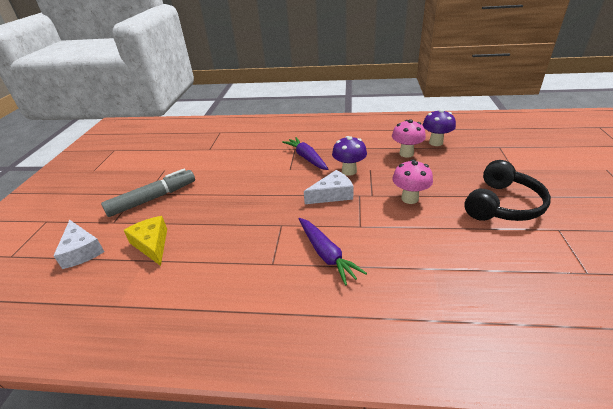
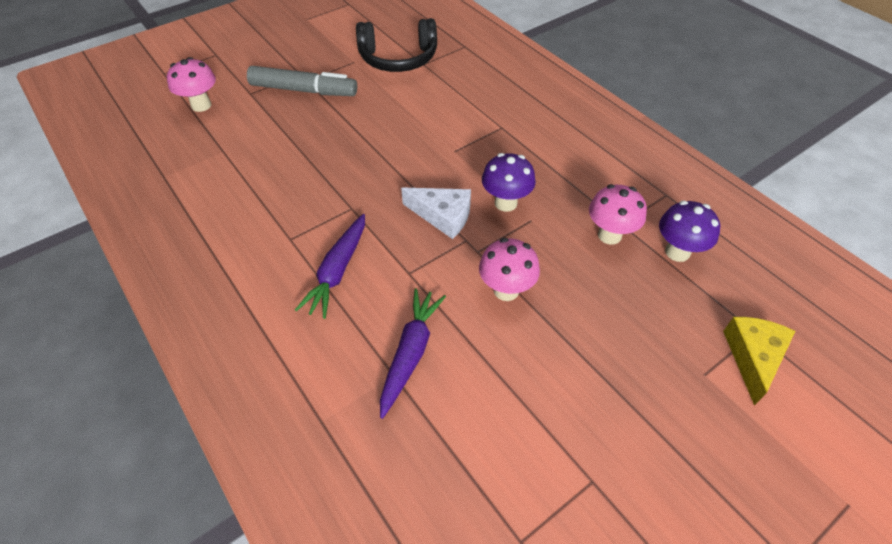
camera: 45 degrees right, 15 degrees up
white cheese [53,220,104,269] -> pink mushroom [167,57,216,112]
yellow cheese [123,216,167,266] -> yellow cheese moved to [723,317,795,405]
purple carrot [283,137,328,170] -> purple carrot moved to [380,288,446,419]
black headphones [464,160,551,221] -> black headphones moved to [356,18,437,72]

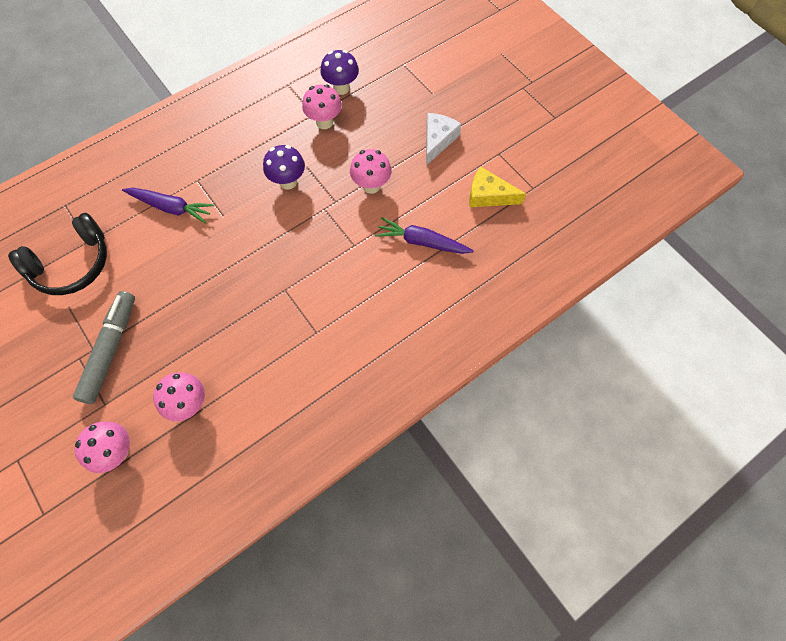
camera: 90 degrees left, 15 degrees up
purple carrot [295,214,365,319] -> purple carrot moved to [122,188,214,223]
black headphones [356,18,437,72] -> black headphones turned 60 degrees clockwise [8,213,107,295]
white cheese [401,188,471,239] -> white cheese moved to [426,113,461,165]
yellow cheese [723,317,795,405] -> yellow cheese moved to [469,167,526,207]
none -> pink mushroom [153,372,205,421]

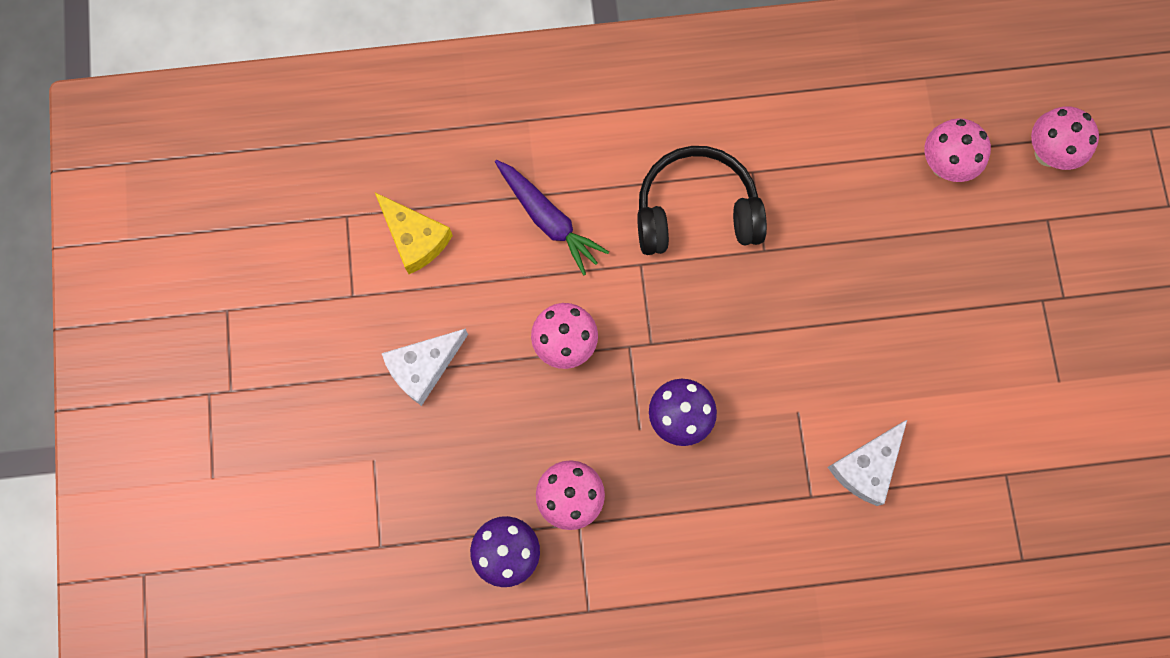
camera: 150 degrees left, 10 degrees up
black headphones [8,213,107,295] -> black headphones moved to [637,146,767,255]
grey marker [73,291,135,404] -> none
purple carrot [122,188,214,223] -> white cheese [828,420,907,506]

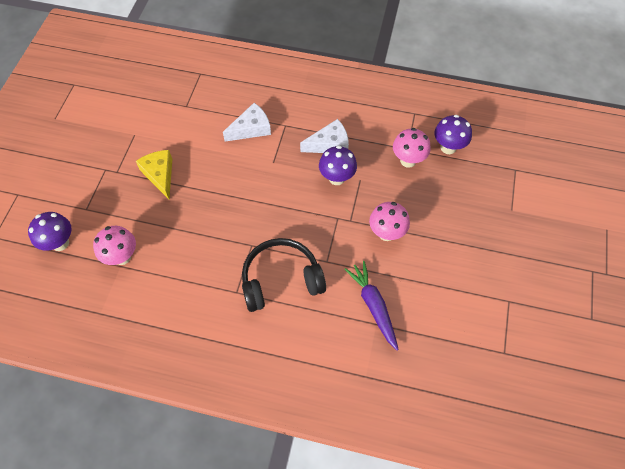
camera: 160 degrees left, 15 degrees down
yellow cheese [375,192,453,274] -> yellow cheese moved to [136,150,172,199]
white cheese [382,329,468,406] -> white cheese moved to [300,119,349,153]
black headphones [637,146,767,255] -> black headphones turned 150 degrees clockwise [242,238,326,312]
pink mushroom [1031,106,1099,170] -> purple mushroom [28,212,72,251]

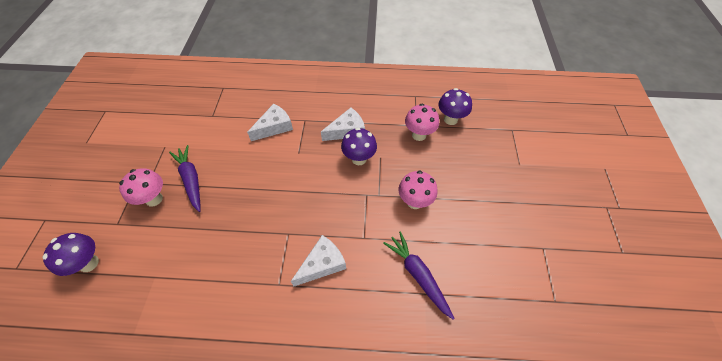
camera: 10 degrees left, 5 degrees down
pink mushroom [93,226,136,265] -> pink mushroom moved to [119,168,163,207]
yellow cheese [136,150,172,199] -> purple carrot [169,145,200,212]
black headphones [242,238,326,312] -> white cheese [291,235,346,286]

